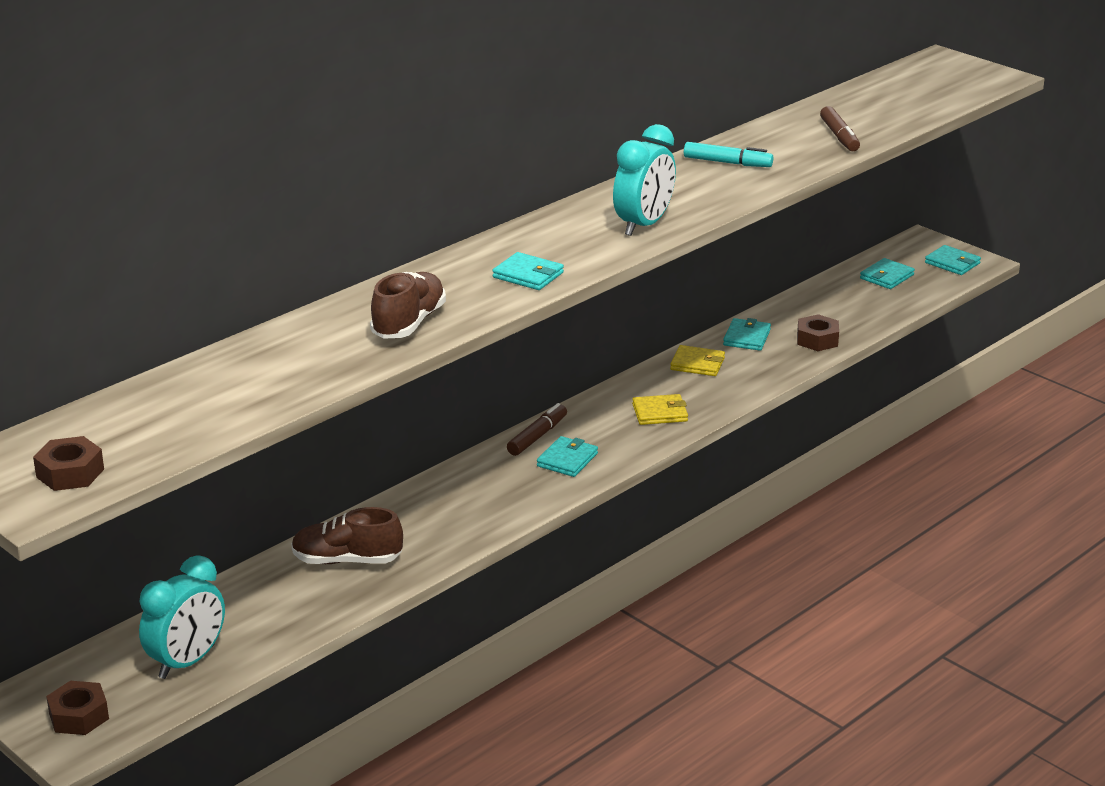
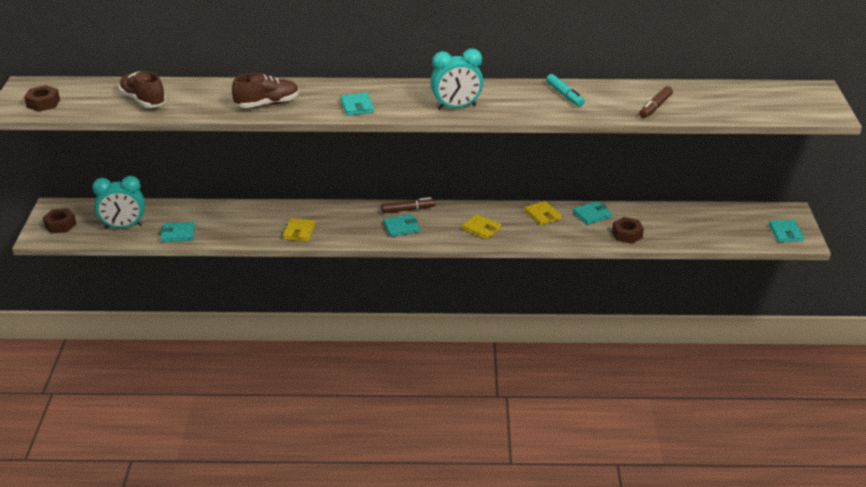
camera: 45 degrees right, 5 degrees up
brown shoe [291,507,403,564] -> brown shoe moved to [119,71,166,108]
turquoise wallet [860,258,915,289] -> turquoise wallet moved to [161,222,195,242]
none -> yellow wallet [283,218,316,241]

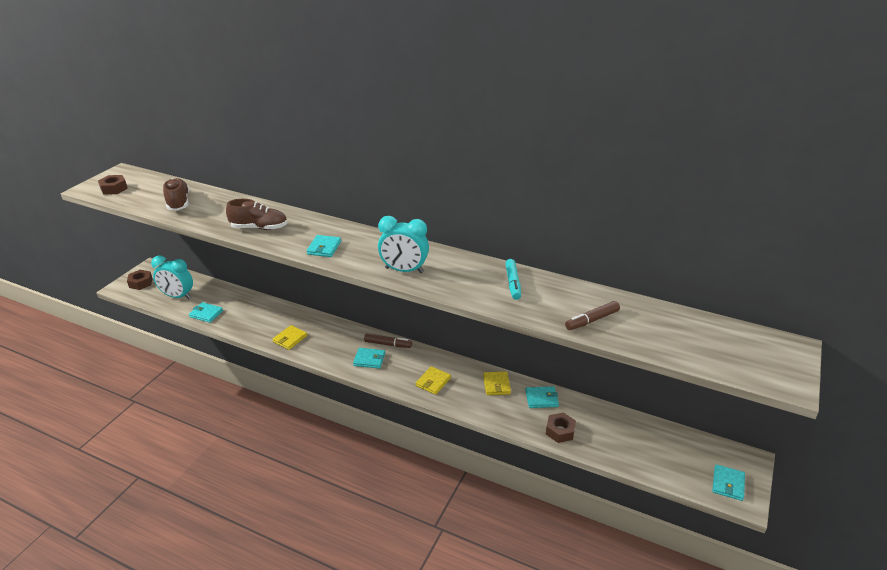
camera: 25 degrees right, 0 degrees up
yellow wallet [462,214,501,240] -> yellow wallet turned 60 degrees clockwise [416,366,451,395]

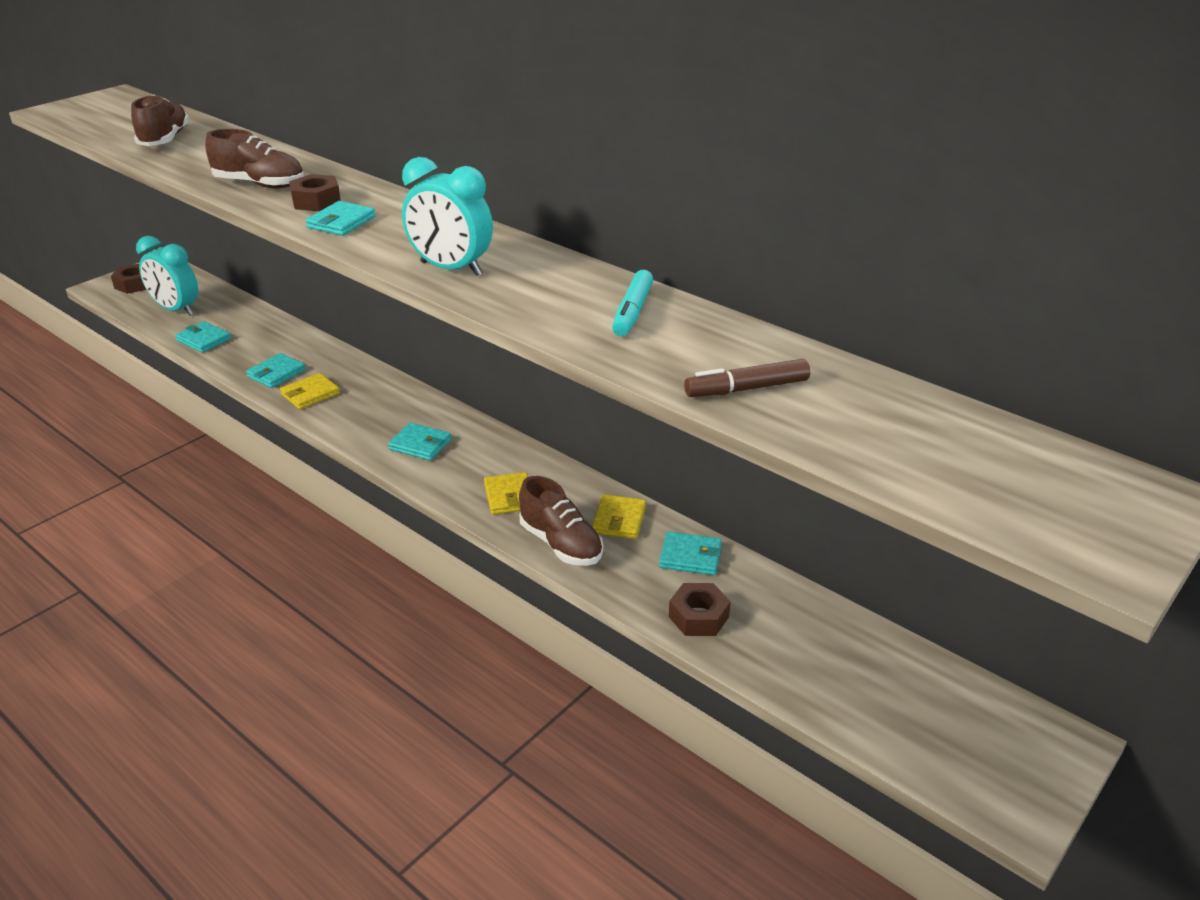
camera: 15 degrees right, 0 degrees up
brown nut [98,175,128,195] -> brown nut moved to [289,174,341,211]
brown marker [364,334,412,348] -> none
yellow wallet [416,366,451,395] -> yellow wallet turned 60 degrees counterclockwise [484,472,528,515]
turquoise wallet [712,464,745,501] -> turquoise wallet moved to [246,353,306,388]
none -> brown shoe [519,476,603,566]

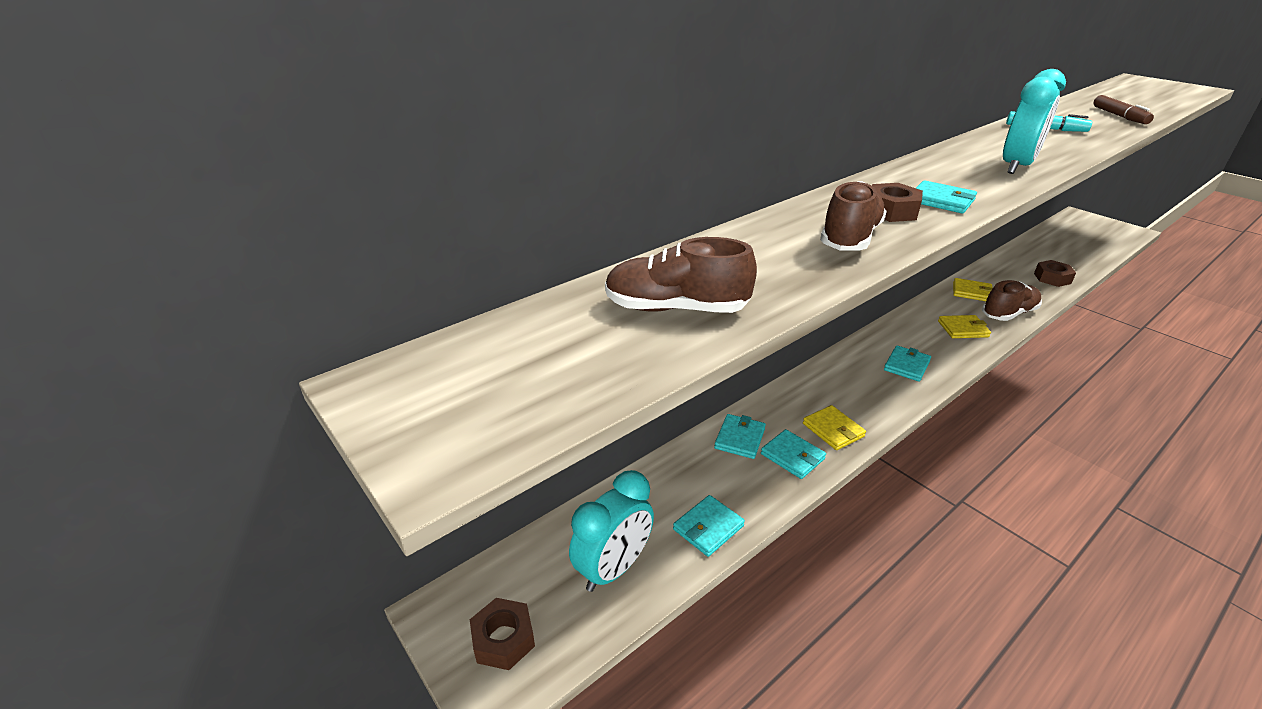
camera: 80 degrees left, 0 degrees up
turquoise wallet [659,531,722,575] -> turquoise wallet moved to [714,414,766,459]

